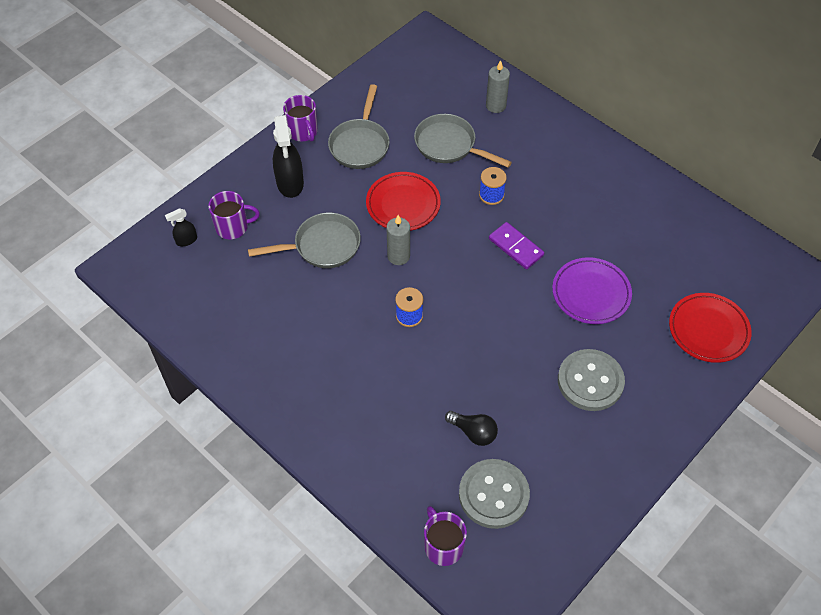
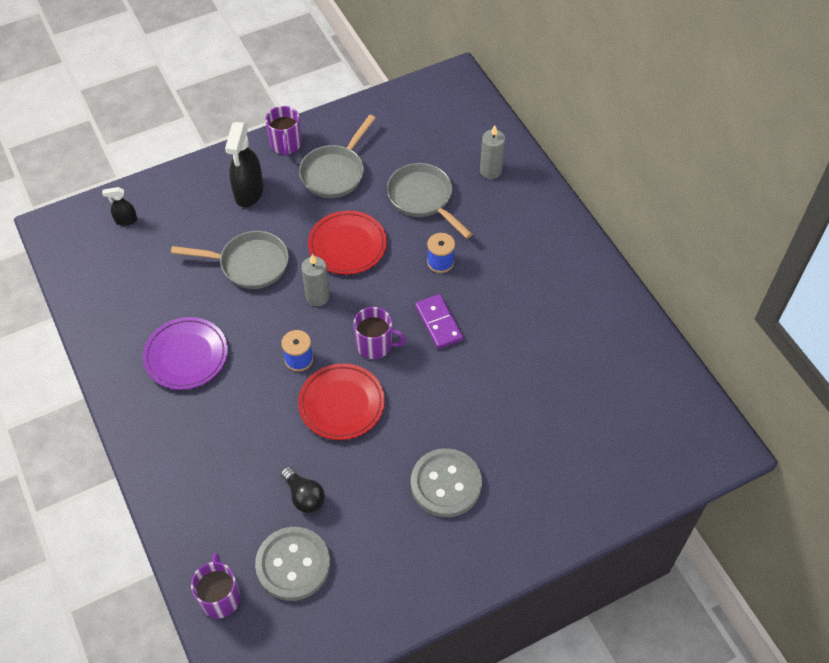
camera: 20 degrees right, 0 degrees up
purple mug [208,191,260,239] -> purple mug moved to [353,307,406,359]
purple plate [552,257,632,324] -> purple plate moved to [143,317,228,390]
red plate [669,293,752,363] -> red plate moved to [298,363,385,440]

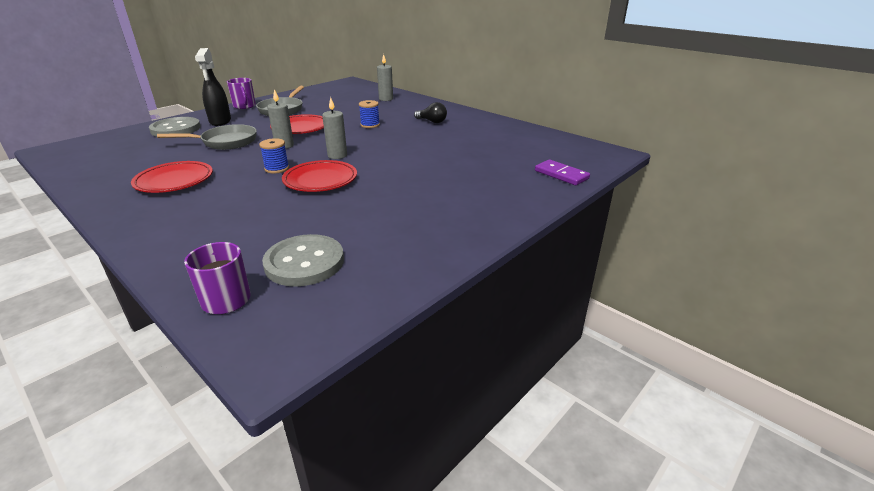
camera: 20 degrees left, 25 degrees down
black spray bottle [102,187,137,226] -> none
purple plate [143,317,228,390] -> red plate [131,161,213,193]
black light bulb [281,466,325,513] -> black light bulb moved to [414,102,447,123]
purple mug [353,307,406,359] -> grey candle [322,97,347,159]
grey pan [387,163,473,239] -> none
grey button [411,448,482,517] -> grey button moved to [149,117,201,137]
purple domino [415,294,463,349] -> purple domino moved to [535,160,590,185]

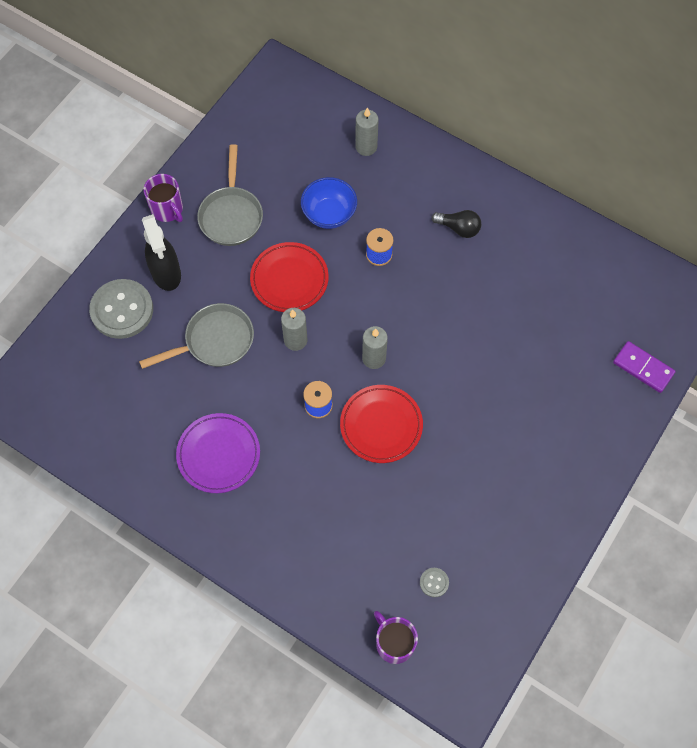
camera: 10 degrees left, 35 degrees up
red plate [131,161,213,193] -> purple plate [176,413,260,493]
grey button [262,234,344,287] -> grey button [420,568,449,597], size x0.42
none -> blue bowl [301,177,357,229]

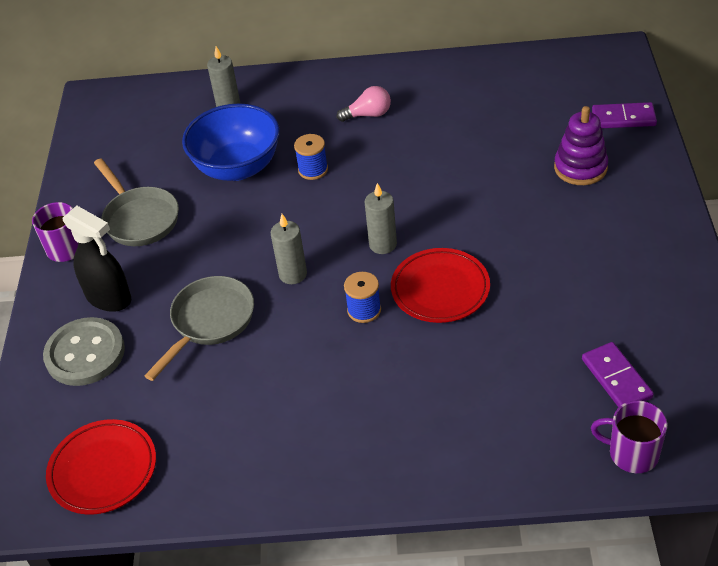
camera: 30 degrees left, 20 degrees down
purple plate [176,413,260,493] -> none
red plate [250,242,328,312] -> red plate moved to [46,419,156,515]
blue bowl [301,177,357,229] -> blue bowl [182,103,280,181], size x1.50
grey button [420,568,449,597] -> purple domino [582,342,654,408]
black light bulb [432,210,481,238] -> pink light bulb [337,86,391,122]
none -> purple stacking toy [554,106,608,185]

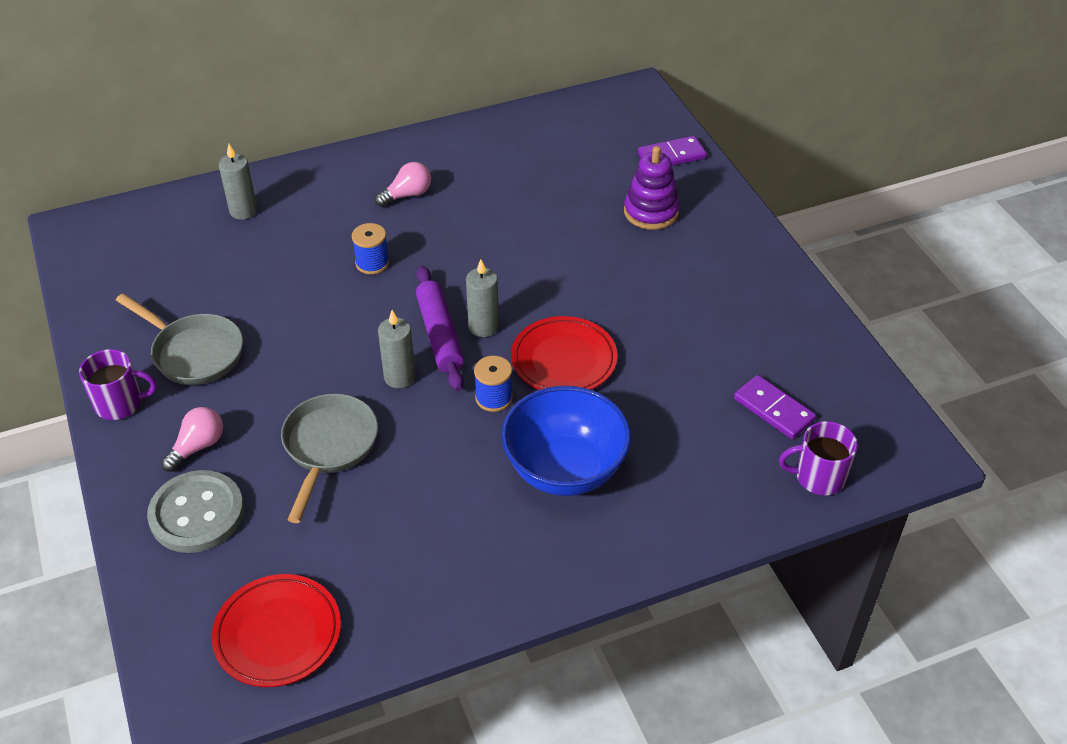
camera: 25 degrees left, 0 degrees up
black spray bottle [63,206,131,312] -> pink light bulb [161,407,223,472]
blue bowl [182,103,280,181] -> blue bowl moved to [501,386,631,496]
none -> purple rolling pin [416,266,464,391]

